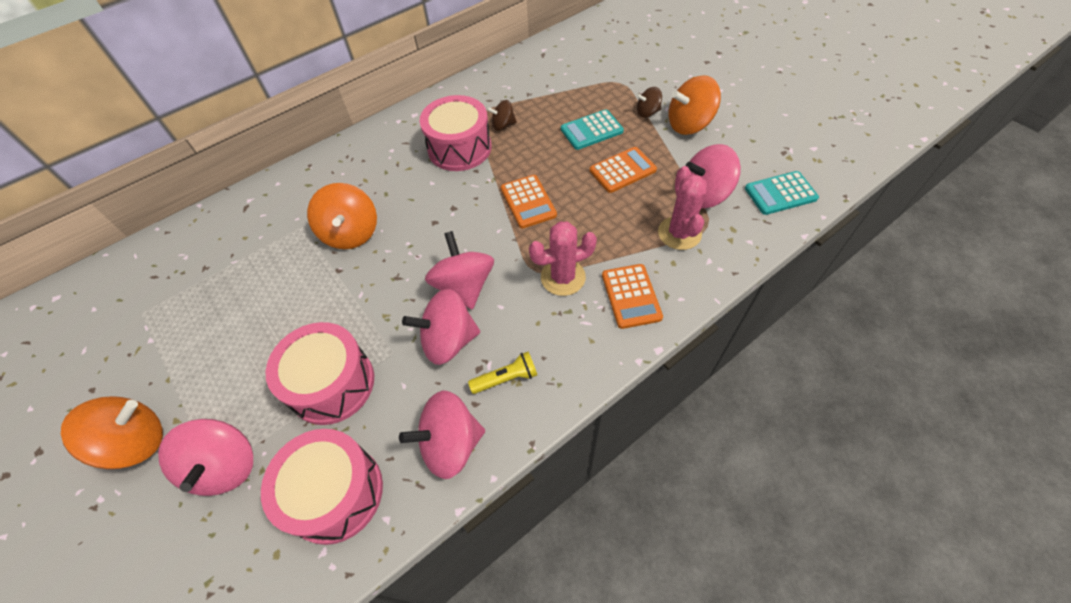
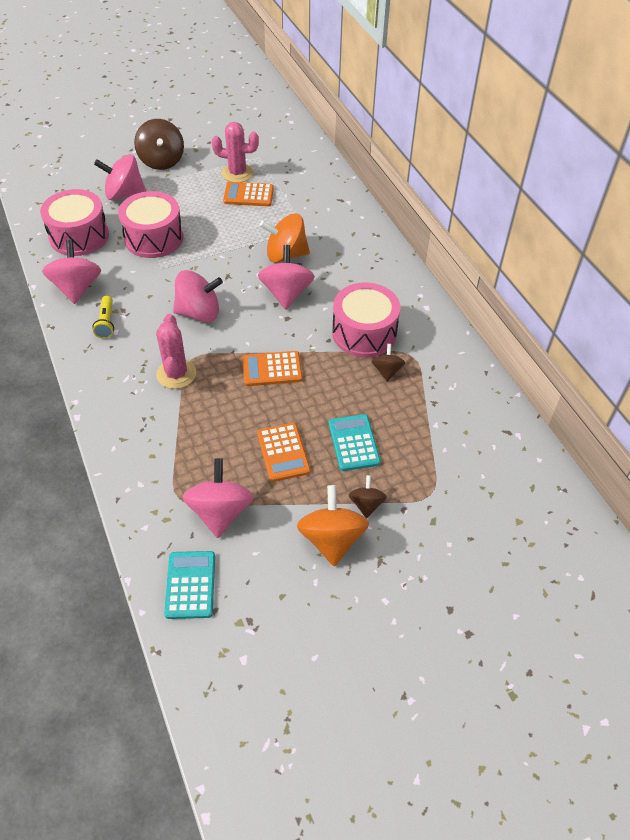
camera: 100 degrees right, 5 degrees down
orange spinning top [61,396,163,469] -> brown spinning top [134,119,184,170]
pink spinning top [402,289,480,365] -> pink spinning top moved to [258,245,315,310]
orange calculator [602,264,663,329] -> orange calculator moved to [223,182,274,206]
pink cactus [658,166,707,250] -> pink cactus moved to [211,122,259,182]

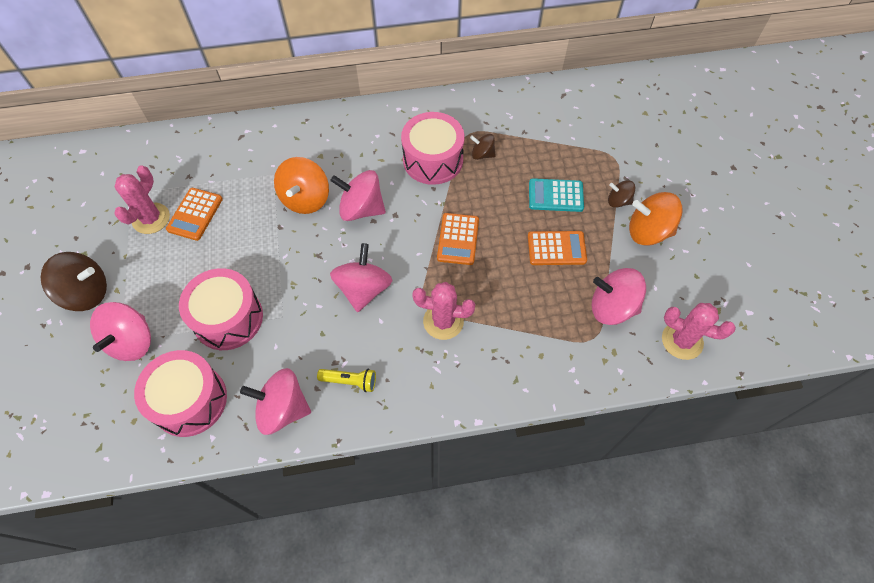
camera: 75 degrees left, 10 degrees up
turquoise calculator [164,551,215,619] -> pink cactus [662,303,736,360]

